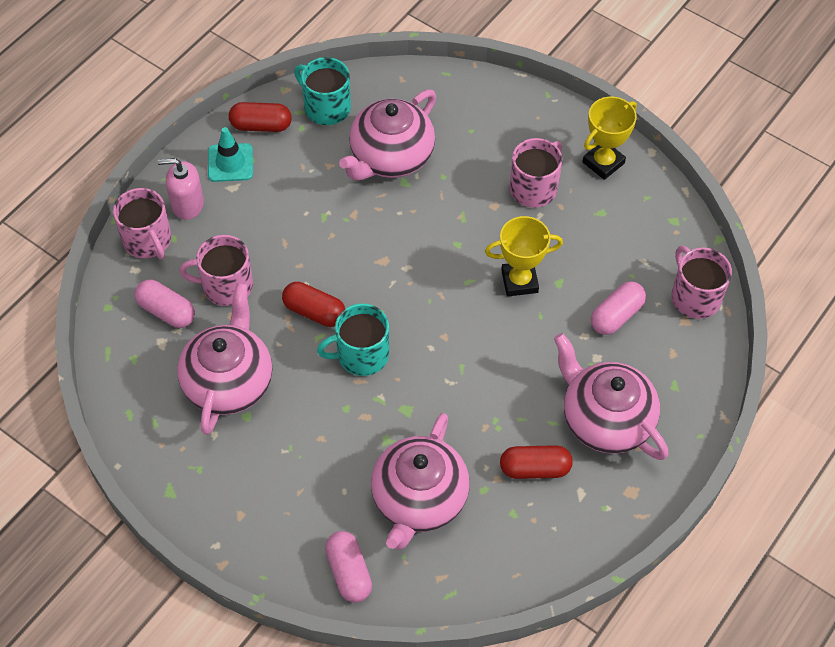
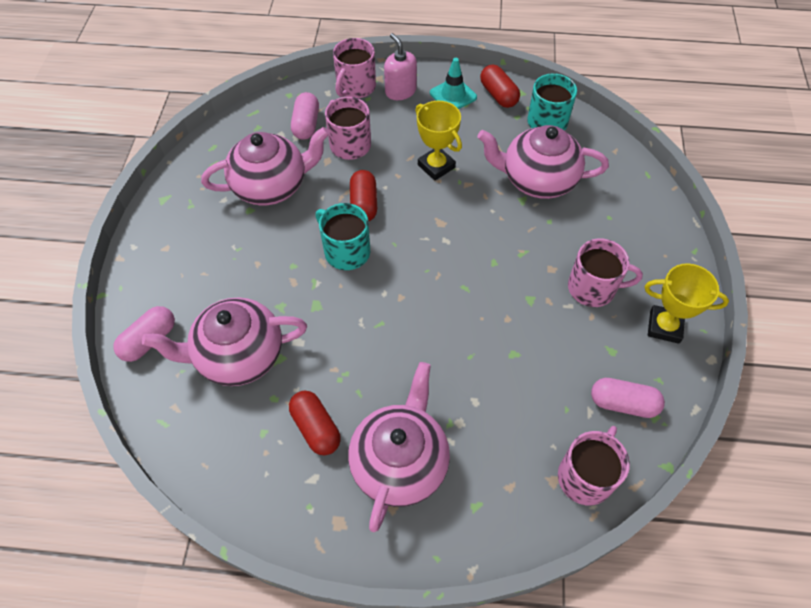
camera: 60 degrees right, 0 degrees up
yellow trophy [485,216,563,297] -> yellow trophy moved to [415,101,462,180]
pink capsule [591,281,646,335] -> pink capsule moved to [591,378,665,418]

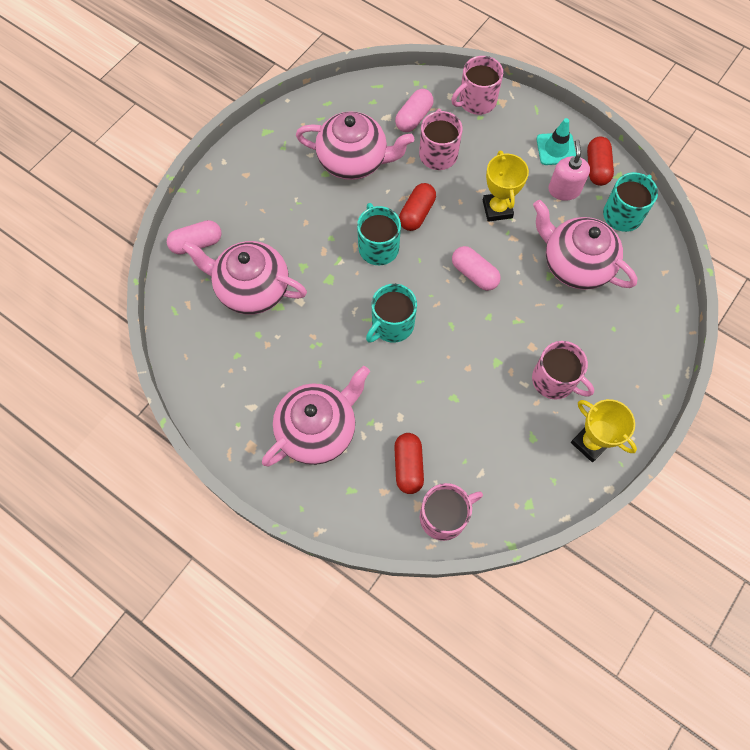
camera: 30 degrees right, 10 degrees up
red capsule [289,391,341,456] -> red capsule moved to [394,433,424,494]
pink soap dispenser [384,33,417,100] -> pink soap dispenser moved to [548,139,590,201]
pink capsule [591,378,665,418] -> pink capsule moved to [452,246,501,291]
none -> turquoise mug [366,284,417,343]

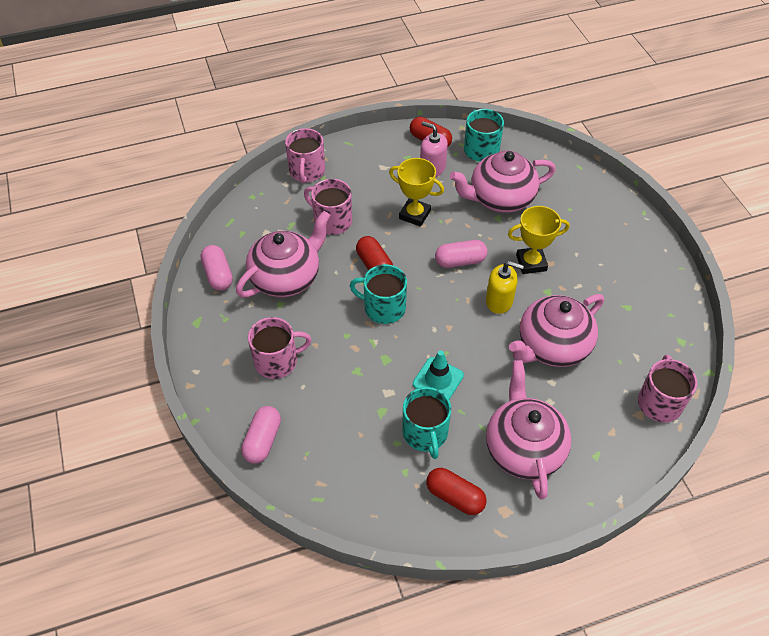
camera: 55 degrees left, 15 degrees down
pink teapot [182,241,307,315] -> pink teapot moved to [509,294,604,367]
turquoise mug [366,284,417,343] -> turquoise mug moved to [402,387,451,459]
red capsule [394,433,424,494] -> red capsule moved to [426,468,487,515]
pink capsule [395,89,434,132] -> pink capsule moved to [201,245,233,291]
pink mug [532,341,594,399] -> pink mug moved to [248,317,312,379]
turquoise traffic cone [536,118,576,165] -> turquoise traffic cone moved to [413,351,464,400]
yellow trophy [571,399,637,462] -> yellow trophy moved to [508,206,570,274]
none -> yellow soap dispenser [486,261,524,314]

